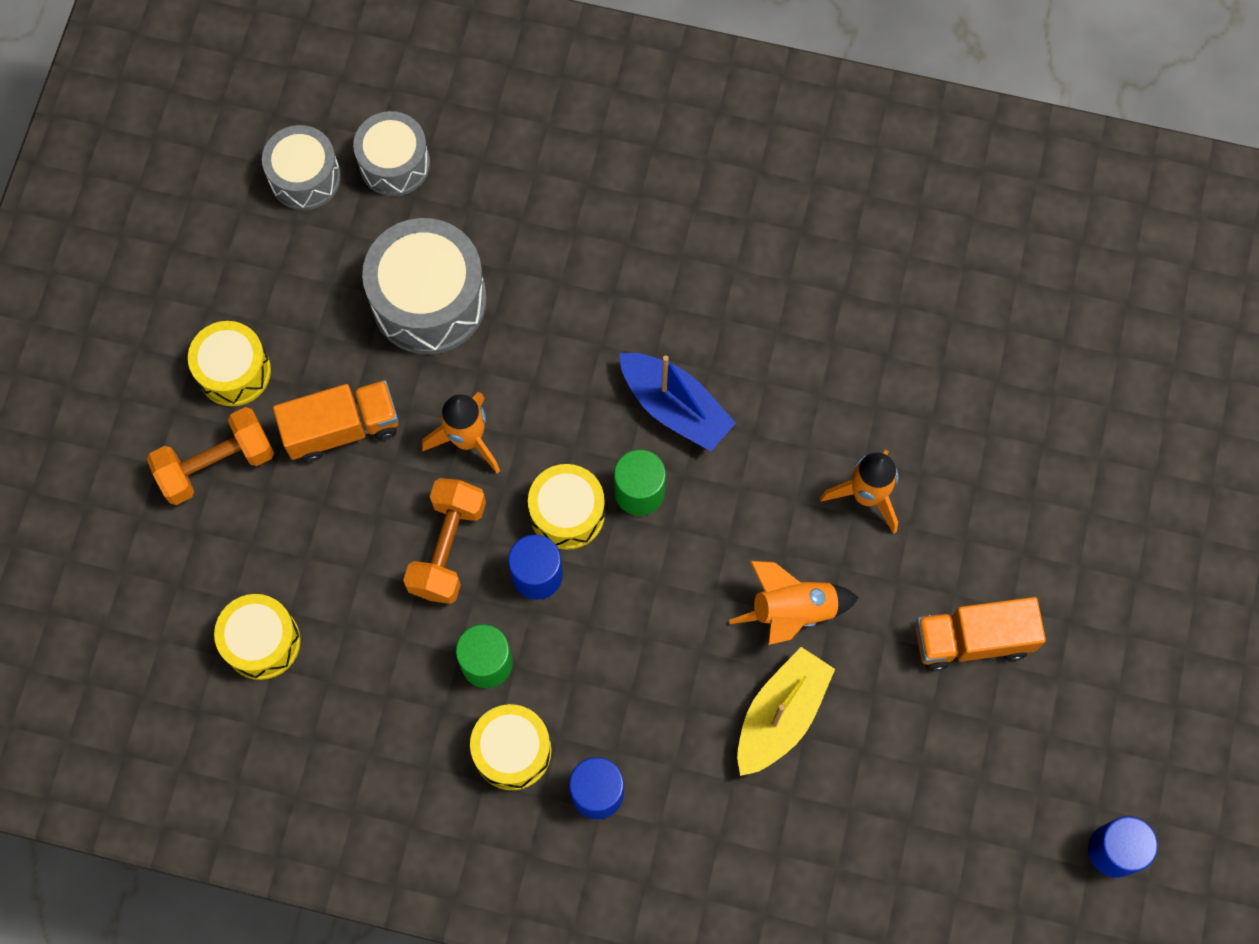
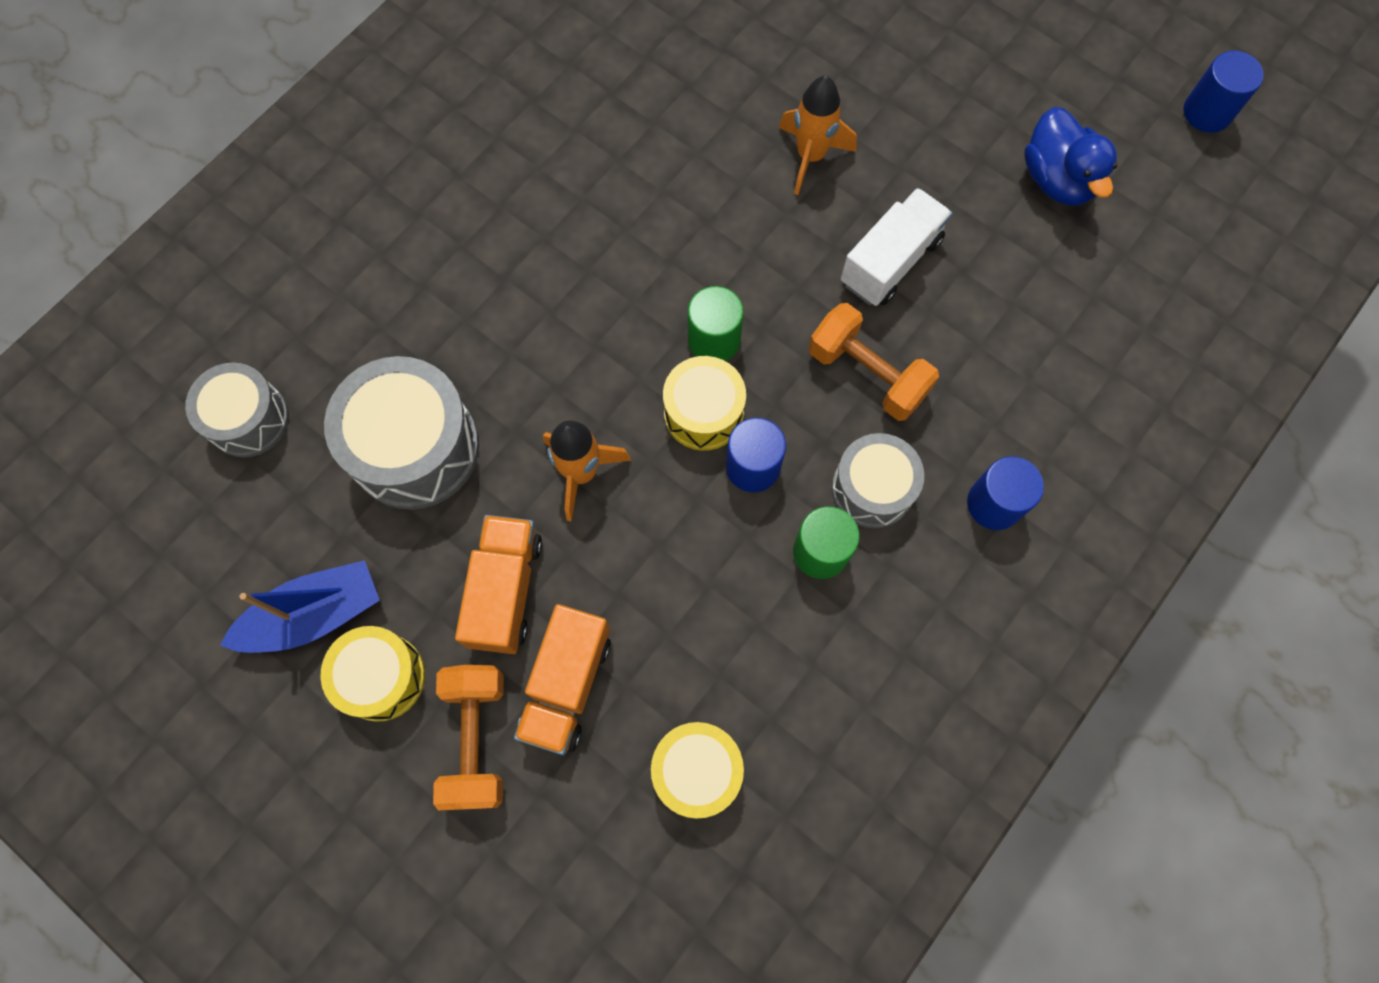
camera: 65 degrees left, 0 degrees up
grey drum [262,125,341,210] -> grey drum moved to [832,433,924,528]
orange dumbbell [403,478,486,604] -> orange dumbbell moved to [809,303,939,421]
yellow drum [470,704,551,790] -> none
blue boat [619,353,736,451] -> blue boat moved to [220,560,380,653]
orange rocket [729,561,859,645] -> white truck [841,188,952,306]
yellow boat [737,647,835,776] -> none
orange truck [916,597,1046,671] -> orange truck moved to [514,604,611,755]
none -> blue duck [1024,107,1117,206]

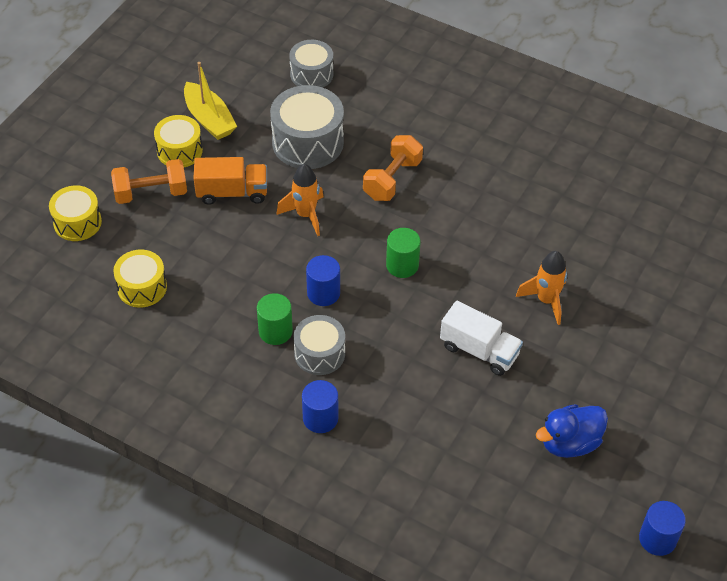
camera: 80 degrees right, 20 degrees down
blue boat [220,560,380,653] -> yellow boat [184,62,237,140]
orange truck [514,604,611,755] -> none
yellow drum [663,356,746,451] -> yellow drum moved to [49,185,102,241]
orange dumbbell [809,303,939,421] -> orange dumbbell moved to [363,135,423,201]

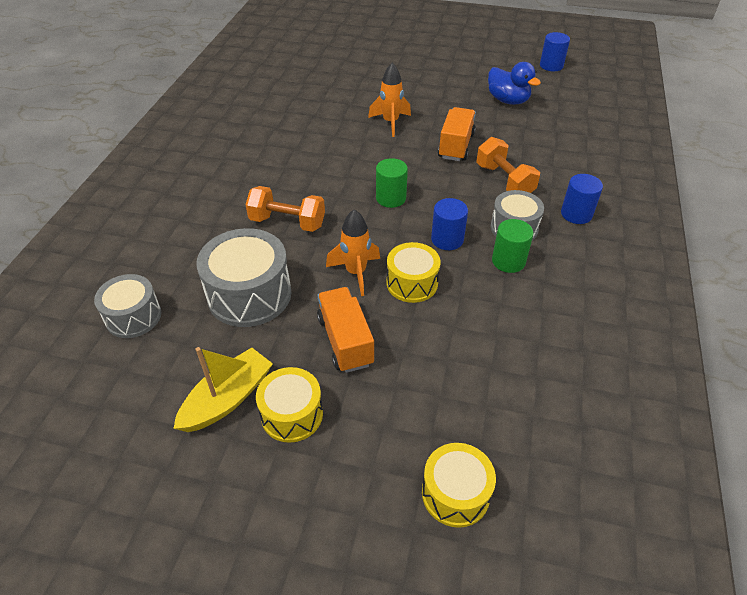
camera: 105 degrees left, 5 degrees down
orange dumbbell [111,159,187,204] -> orange dumbbell moved to [476,137,540,193]
yellow drum [113,250,167,308] -> yellow drum moved to [386,242,440,303]
white truck [440,301,523,376] -> orange truck [438,107,476,161]

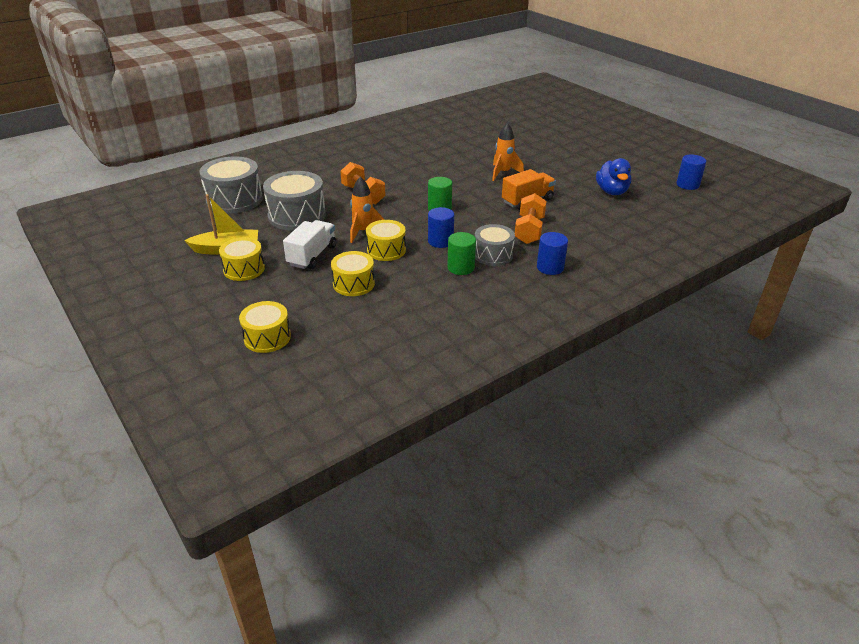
camera: 40 degrees right, 10 degrees down
grey drum [94,274,161,338] -> grey drum [199,156,263,214], size x1.59
orange truck [317,287,374,373] -> white truck [283,220,336,269]
none -> yellow drum [331,251,375,296]

